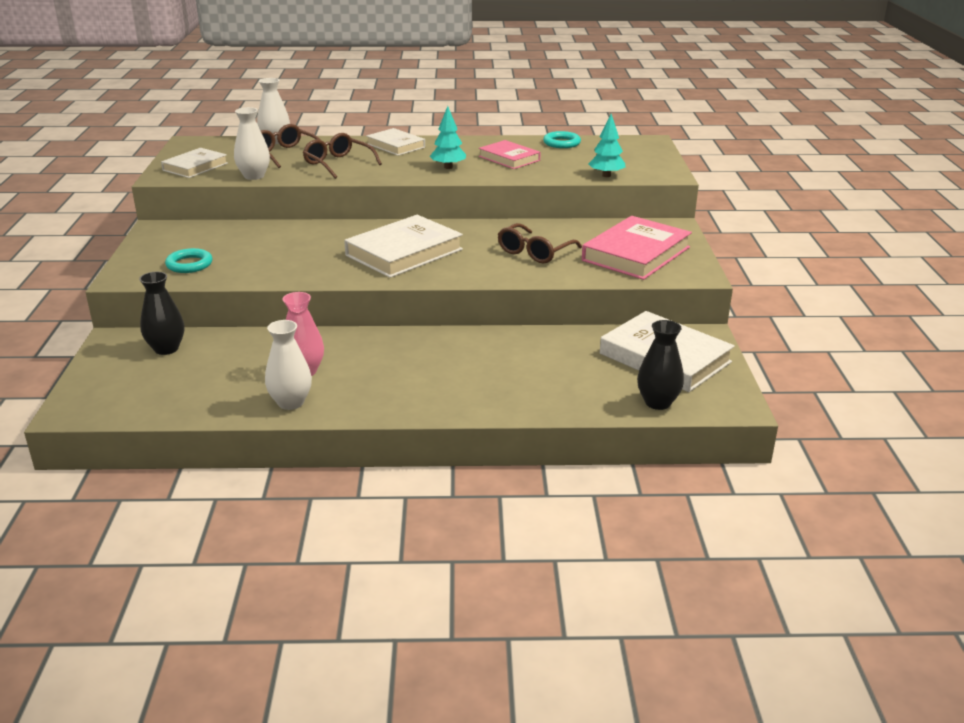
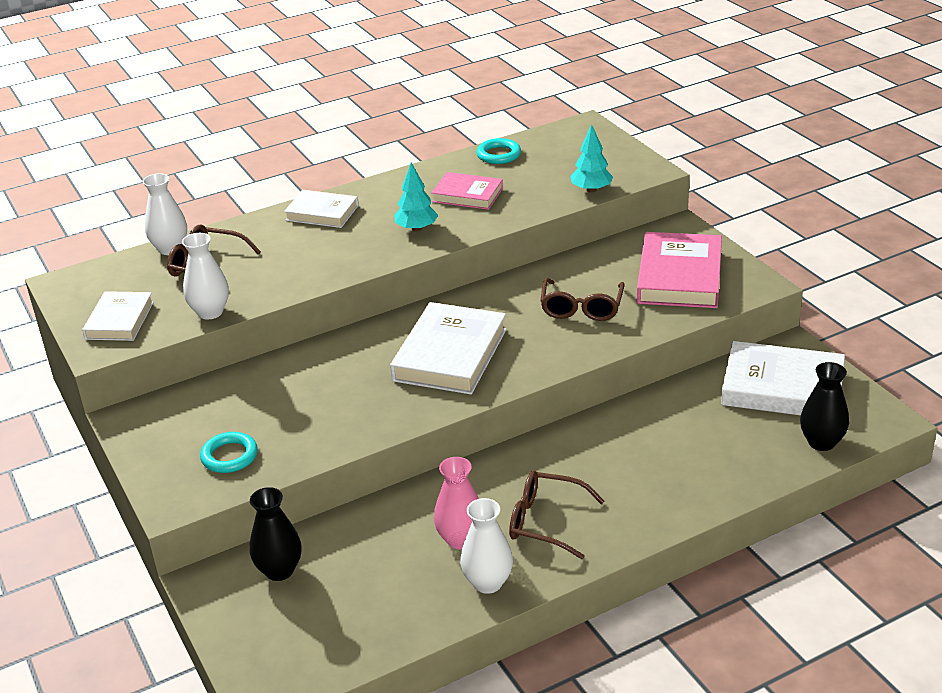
camera: 25 degrees left, 5 degrees up
brown glasses [303,133,382,179] -> brown glasses moved to [509,471,604,559]

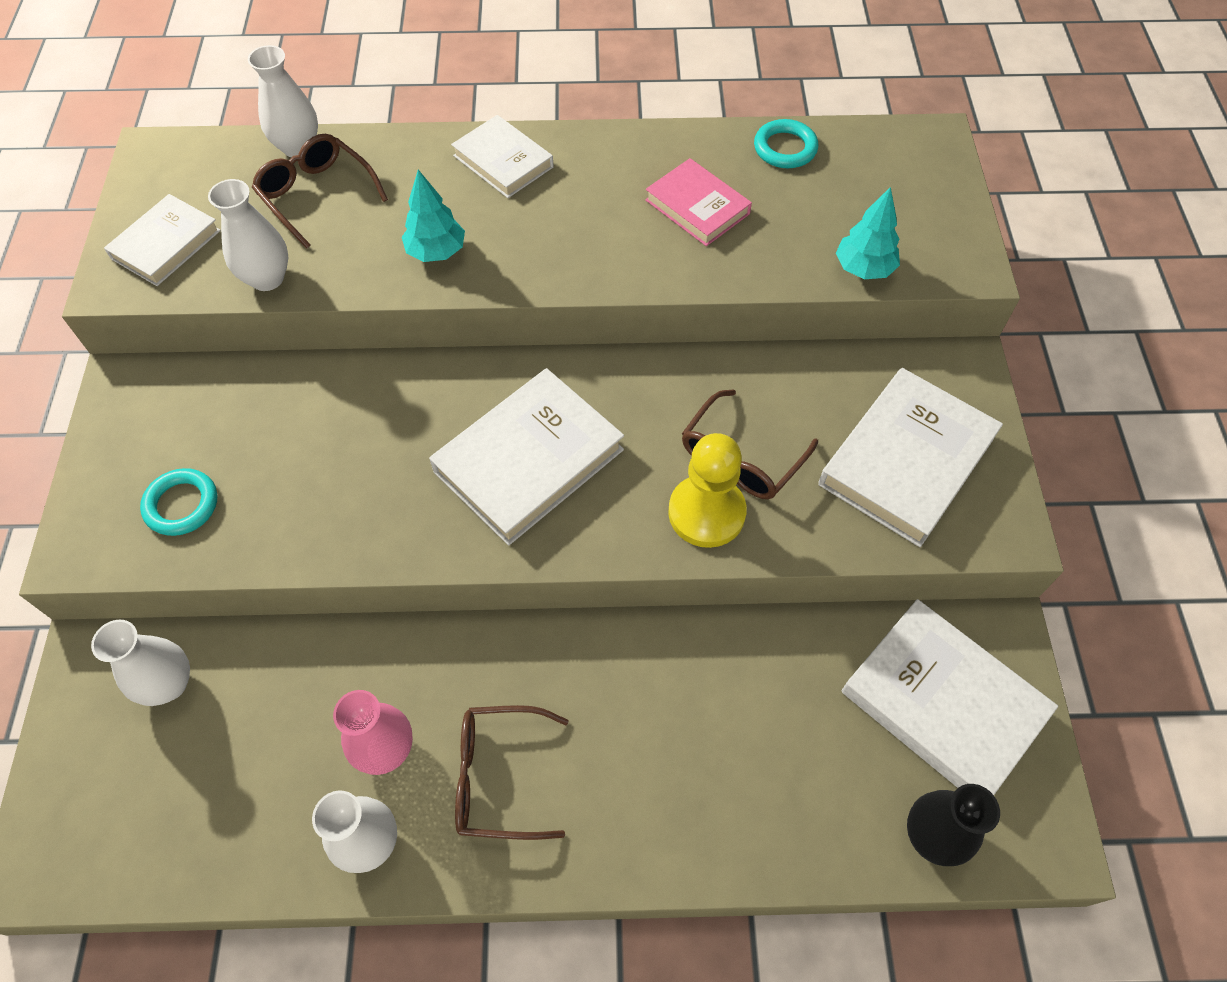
camera: 25 degrees right, 25 degrees up
black vase [250,487,302,581] -> white vase [91,620,190,706]
turquoise tree [394,163,438,232] -> turquoise tree moved to [402,170,465,262]
brown glasses [509,471,604,559] -> brown glasses turned 45 degrees counterclockwise [455,705,569,840]
pink book [637,232,722,308] -> white book [818,368,1003,547]
none -> yellow pawn [668,433,747,548]

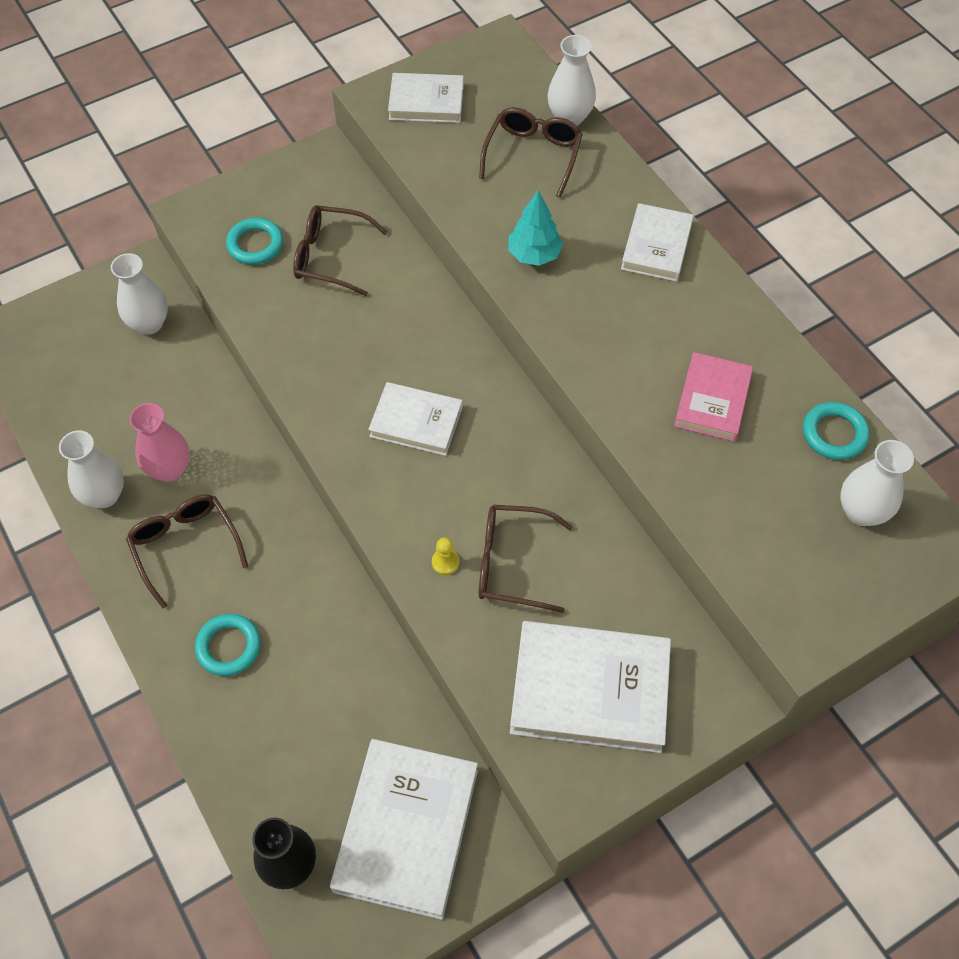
camera: 60 degrees right, 0 degrees up
white vase [208,179,289,291] -> white vase moved to [840,440,914,526]
white book [429,368,624,546] -> white book [368,382,463,456], size x0.60
yellow pawn [668,433,747,548] -> yellow pawn [432,537,459,575], size x0.41
turquoise tree [836,187,900,279] -> none
none -> turquoise ring [195,614,261,676]
none -> brown glasses [293,205,387,296]

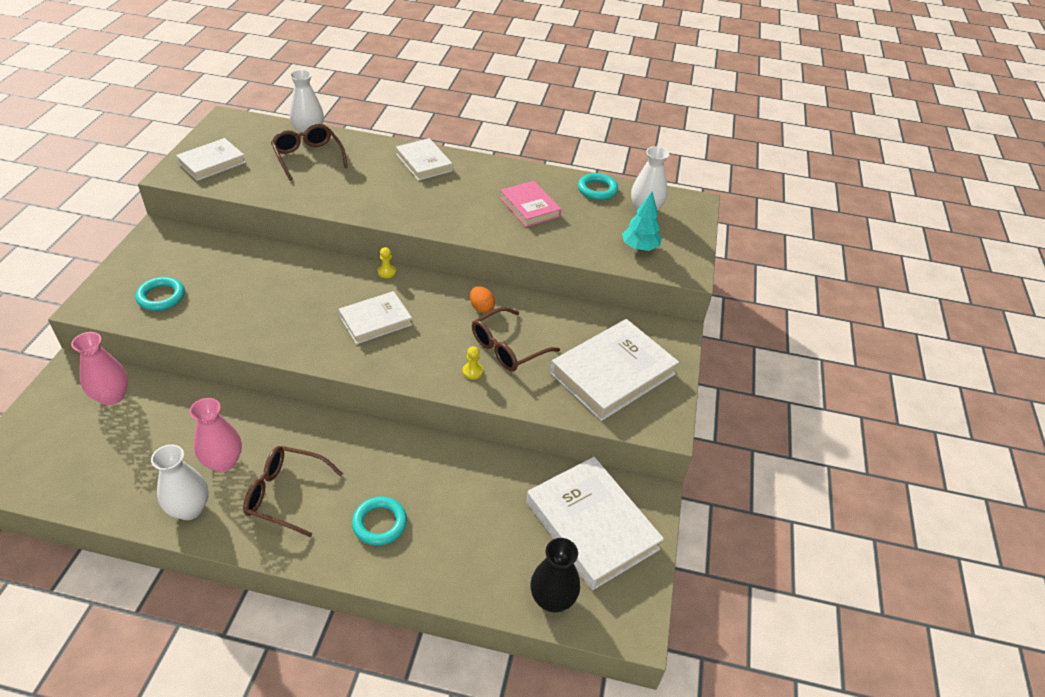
camera: 50 degrees left, 15 degrees down
white vase [111,253,168,335] -> pink vase [71,332,128,405]
brown glasses [293,205,387,296] -> none
turquoise tree [508,190,563,266] -> turquoise tree moved to [622,192,662,251]
none -> yellow pawn [378,247,396,278]
none -> orange egg [470,286,495,313]

